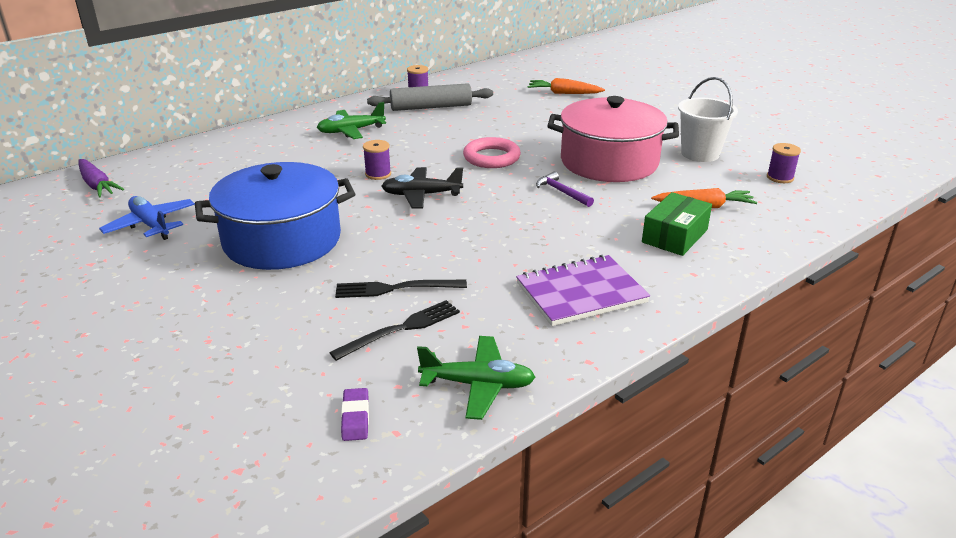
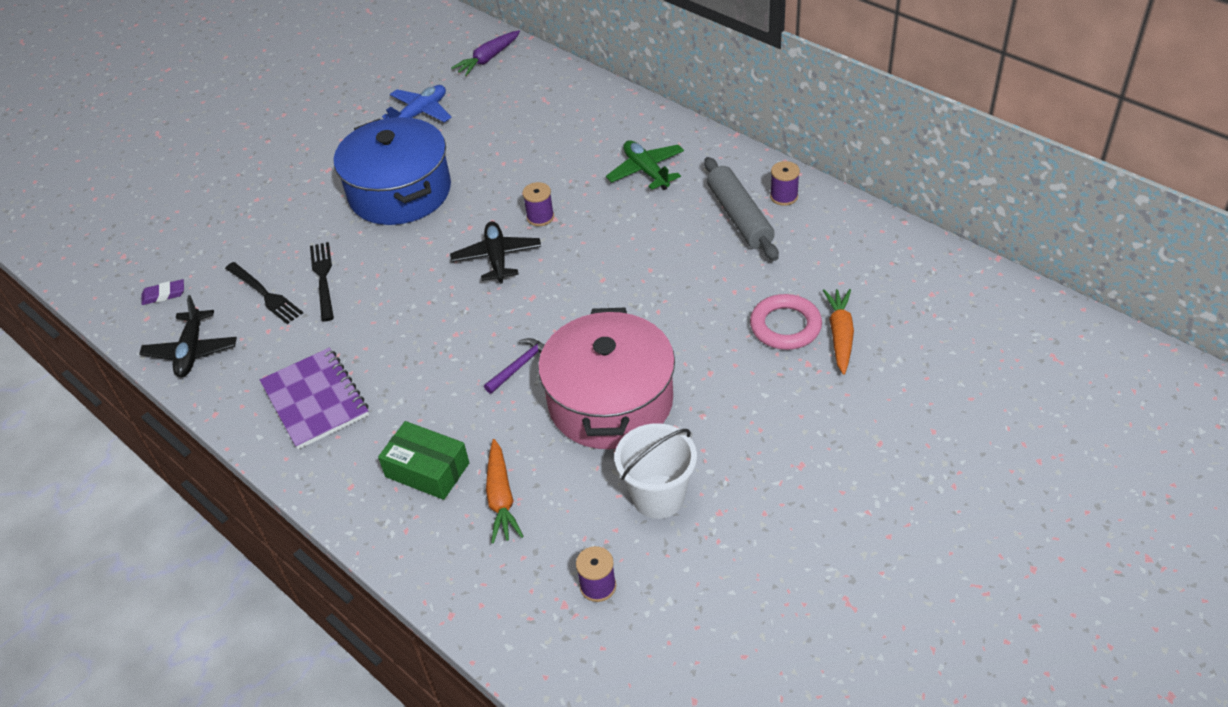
camera: 85 degrees right, 15 degrees up
green plane [417,336,535,420] -> black plane [139,295,237,377]
pink ring [463,137,521,168] -> pink ring moved to [750,294,822,350]

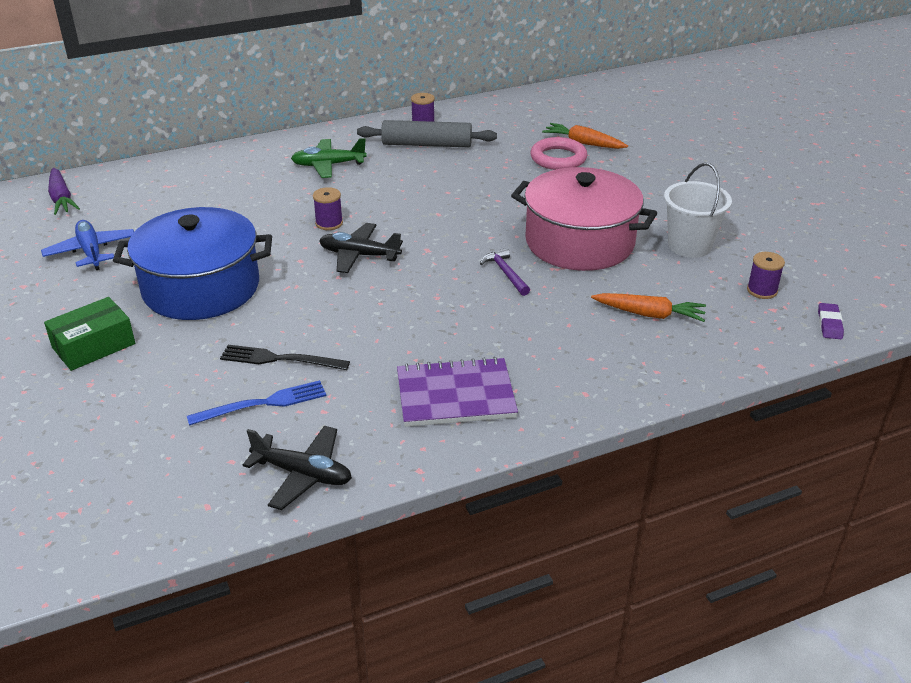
camera: 70 degrees left, 10 degrees down
purple eraser [141,279,184,305] -> purple eraser moved to [818,303,844,339]
black fork [225,262,303,324] -> blue fork [187,380,326,426]
green box [378,421,469,500] -> green box moved to [44,297,135,371]

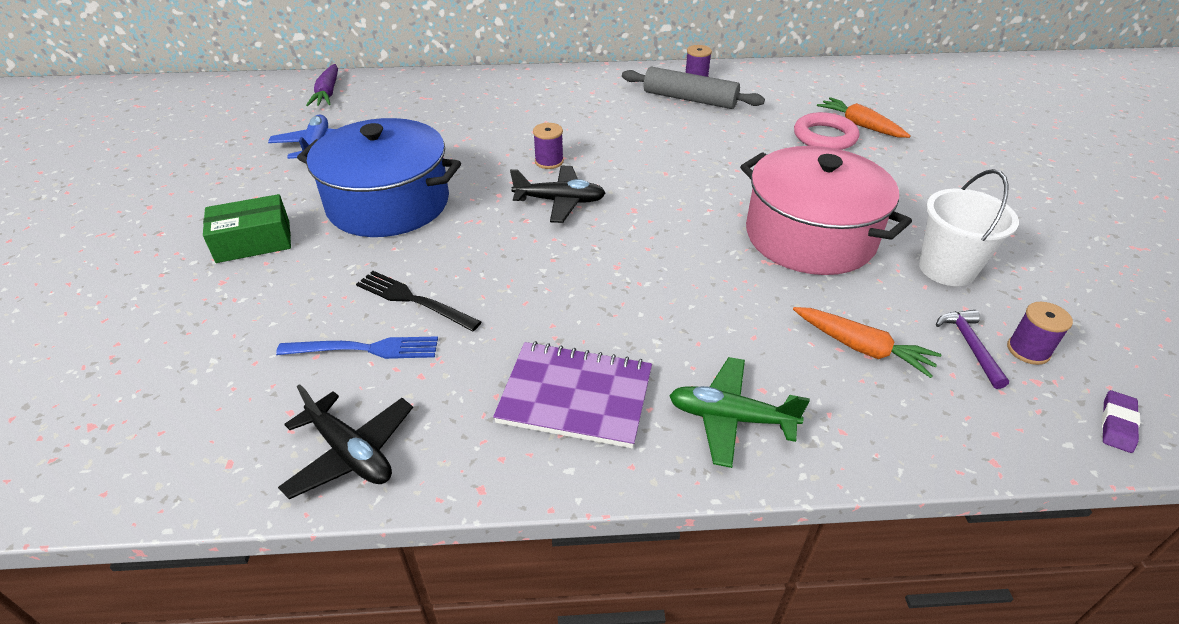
camera: 20 degrees right, 5 degrees up
green plane [291,138,367,178] -> green plane moved to [669,357,810,468]
black plane [319,223,403,273] -> black plane turned 150 degrees clockwise [510,166,606,223]
purple hammer [480,248,530,296] -> purple hammer moved to [936,310,1009,389]

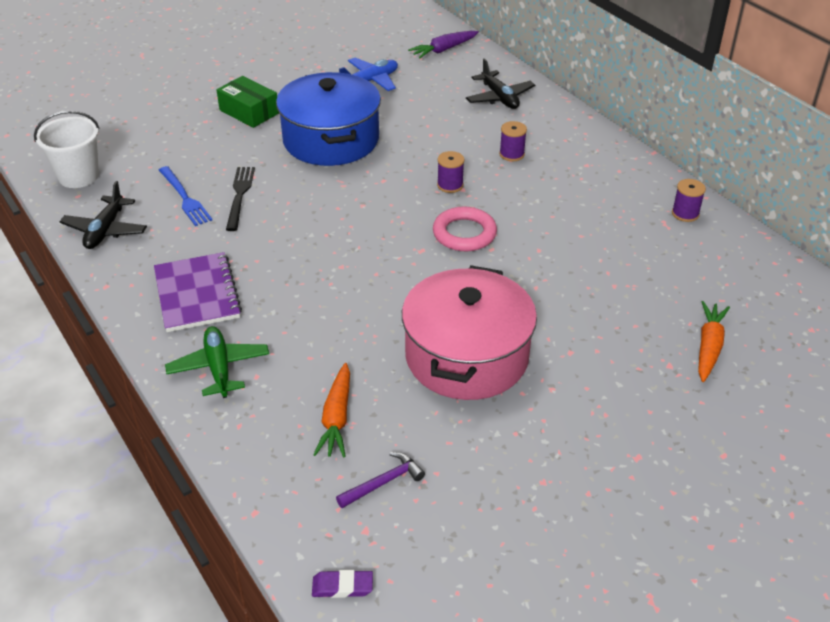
camera: 60 degrees right, 0 degrees up
black plane [510,166,606,223] -> black plane moved to [466,58,535,109]
grey rolling pin [622,67,765,109] -> none
pink ring [794,112,859,150] -> pink ring moved to [433,207,497,251]
white bucket [919,169,1019,286] -> white bucket moved to [34,111,100,188]
purple spool [1007,302,1073,365] -> purple spool moved to [499,121,527,161]

